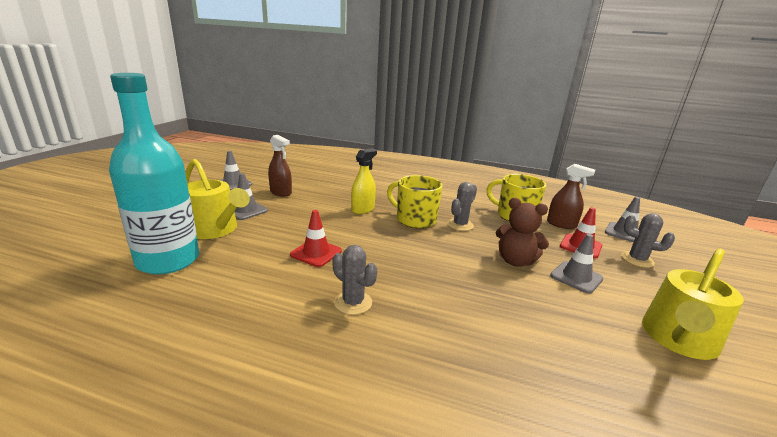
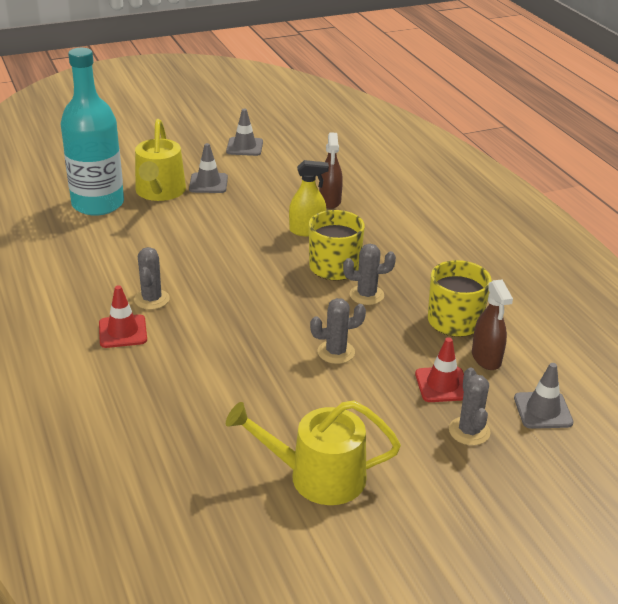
camera: 50 degrees right, 10 degrees up
brown spray bottle [268,135,292,197] -> brown spray bottle moved to [319,133,343,209]
red traffic cone [290,210,342,267] -> red traffic cone moved to [99,285,147,348]
brown teddy bear [496,198,549,267] -> grey cactus [310,298,366,364]
grey traffic cone [550,234,603,294] -> none

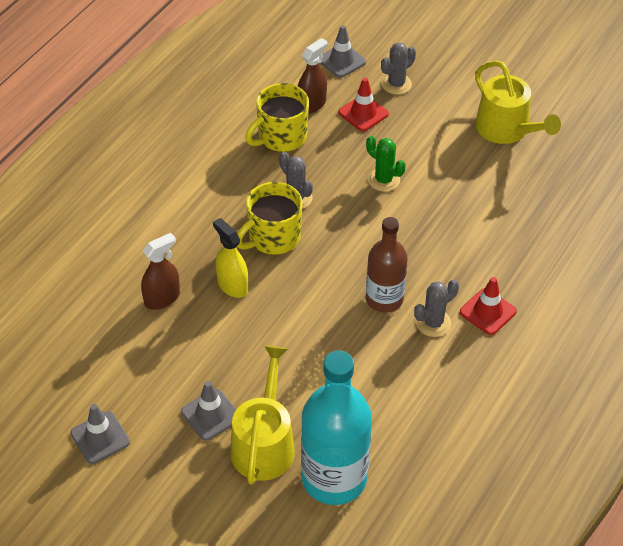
camera: 125 degrees left, 15 degrees up
yellow watering can [135,119,186,201] -> yellow watering can turned 45 degrees counterclockwise [230,346,295,485]
grey cactus [310,298,366,364] -> green cactus [366,136,406,192]
none -> brown bottle [366,217,408,313]

